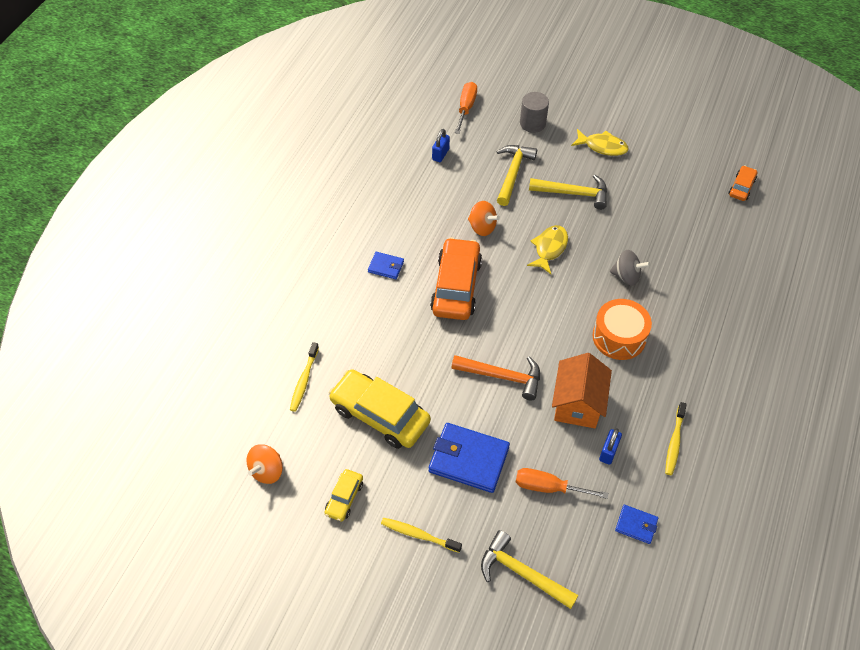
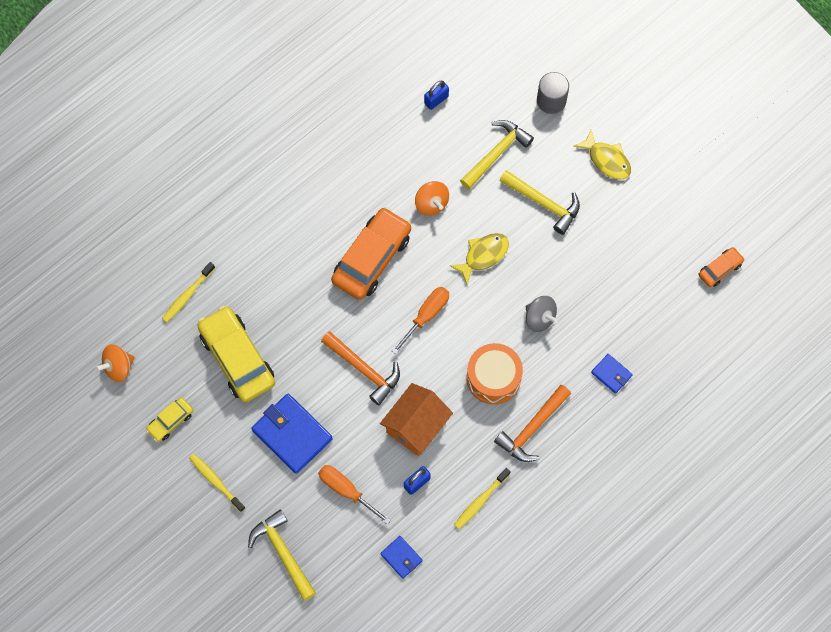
camera: 25 degrees right, 15 degrees up
blue wallet [368,252,404,279] -> blue wallet moved to [591,354,633,394]
orange screwdriver [455,82,477,134] -> orange screwdriver moved to [392,287,449,354]
none -> orange hammer [494,385,571,462]

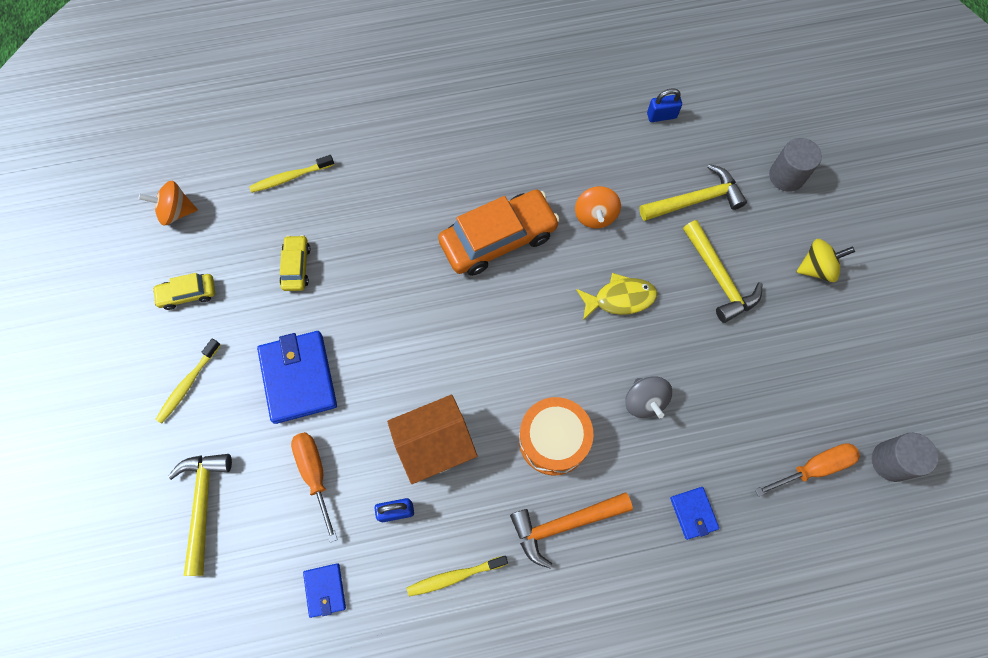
camera: 30 degrees right, 0 degrees up
yellow toothbrush [189,454,245,512] -> yellow toothbrush turned 135 degrees counterclockwise [155,338,221,424]
yellow car [197,306,275,402] -> yellow car [279,235,310,291], size x0.50
orange hammer [321,331,400,405] -> none
orange screwdriver [392,287,449,354] -> orange screwdriver moved to [755,443,860,496]
yellow fish [573,130,631,180] -> yellow spinning top [797,239,855,282]
orange car [699,247,745,287] -> grey cylinder [872,433,938,482]

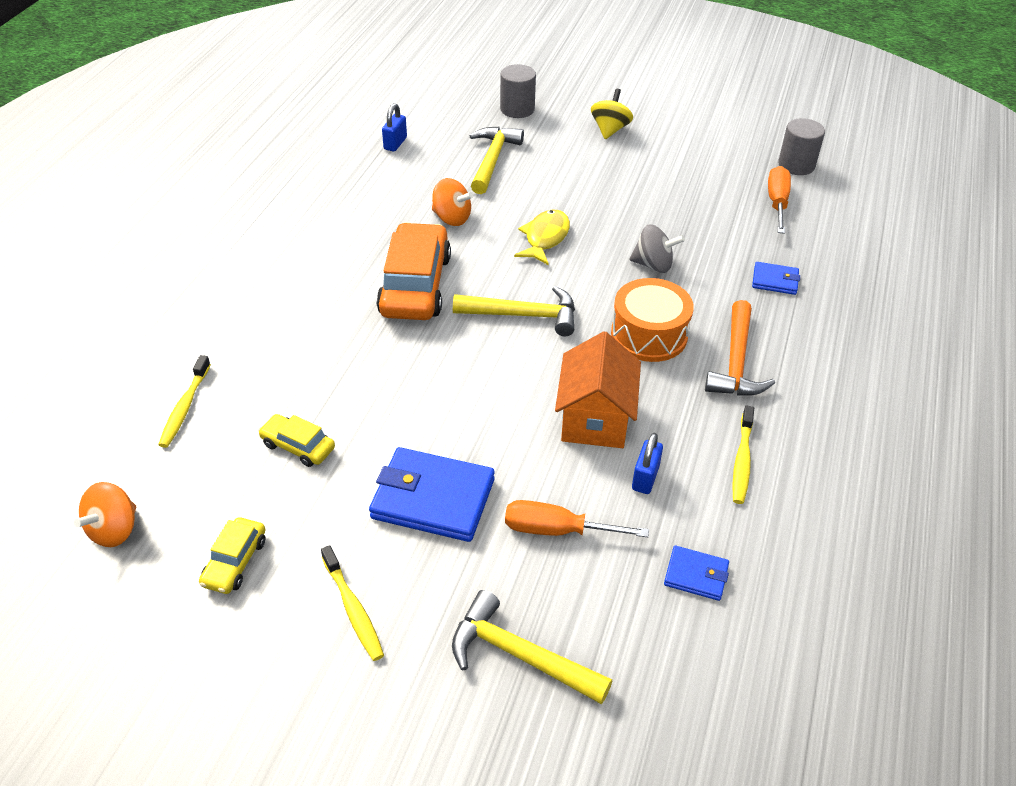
camera: 60 degrees left, 25 degrees down
yellow hammer [683,220,763,323] -> yellow hammer moved to [453,286,575,336]

